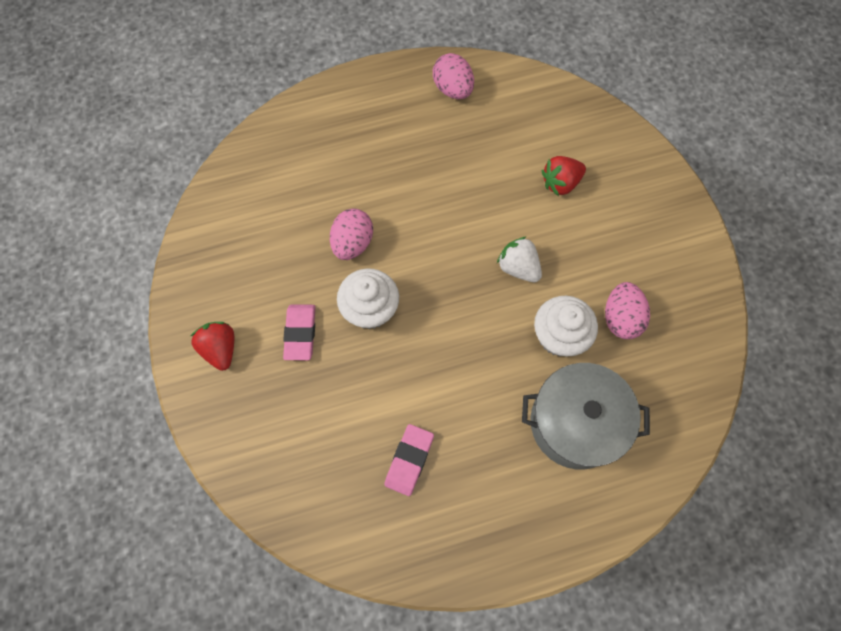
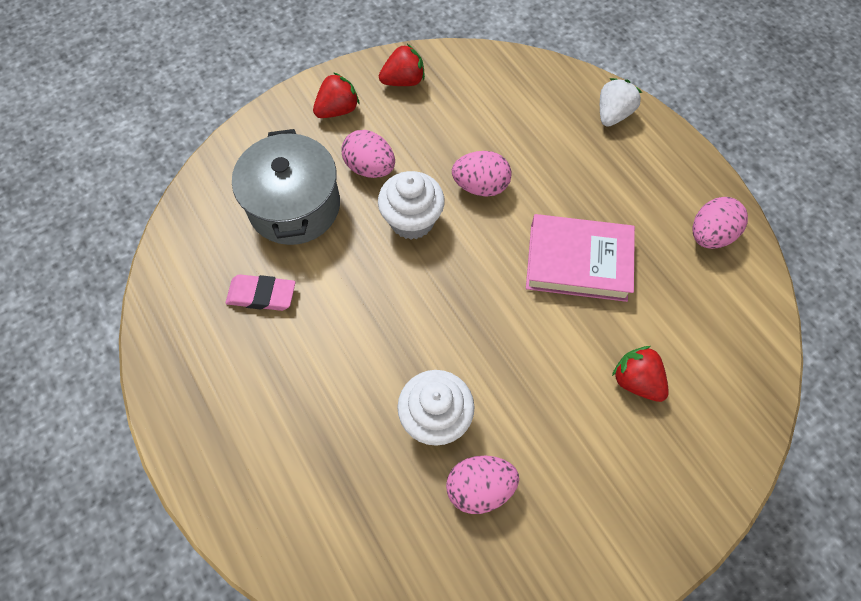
camera: 75 degrees right, 5 degrees down
pink eraser [283,304,316,360] -> pink egg [341,130,395,178]
white strawberry [497,237,542,282] -> white strawberry moved to [600,78,642,127]
grey pot [522,363,650,469] -> grey pot moved to [232,129,340,245]
none -> red strawberry [379,44,425,86]
none -> pink book [526,214,635,302]

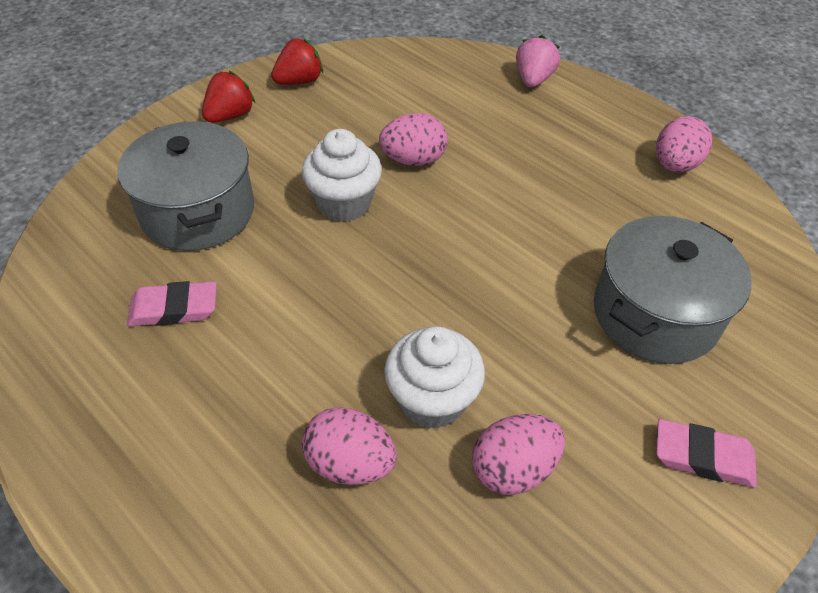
camera: 15 degrees left, 15 degrees down
pink egg [341,130,395,178] -> pink egg moved to [302,407,397,485]
pink book [526,214,635,302] -> none
white strawberry [600,78,642,127] -> pink strawberry [516,35,560,87]
red strawberry [612,346,669,402] -> grey pot [594,216,752,364]
none -> pink eraser [656,419,757,488]

